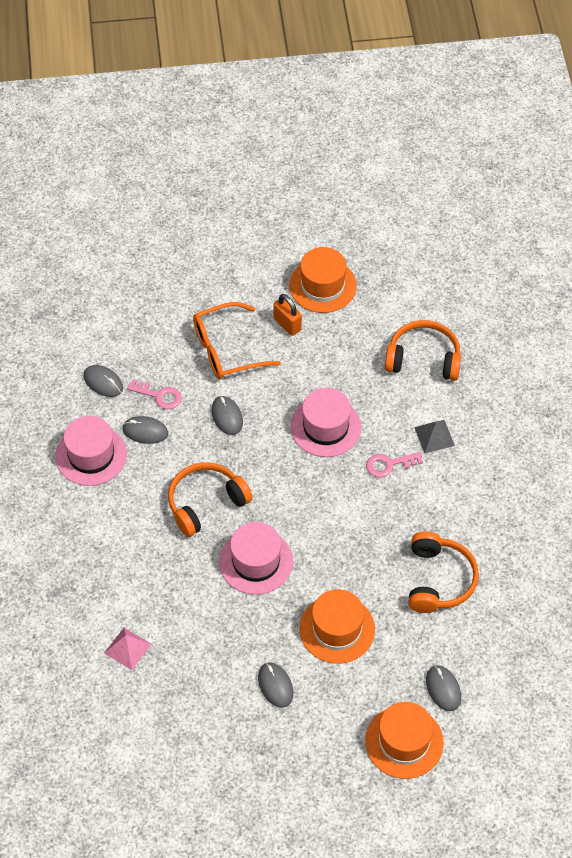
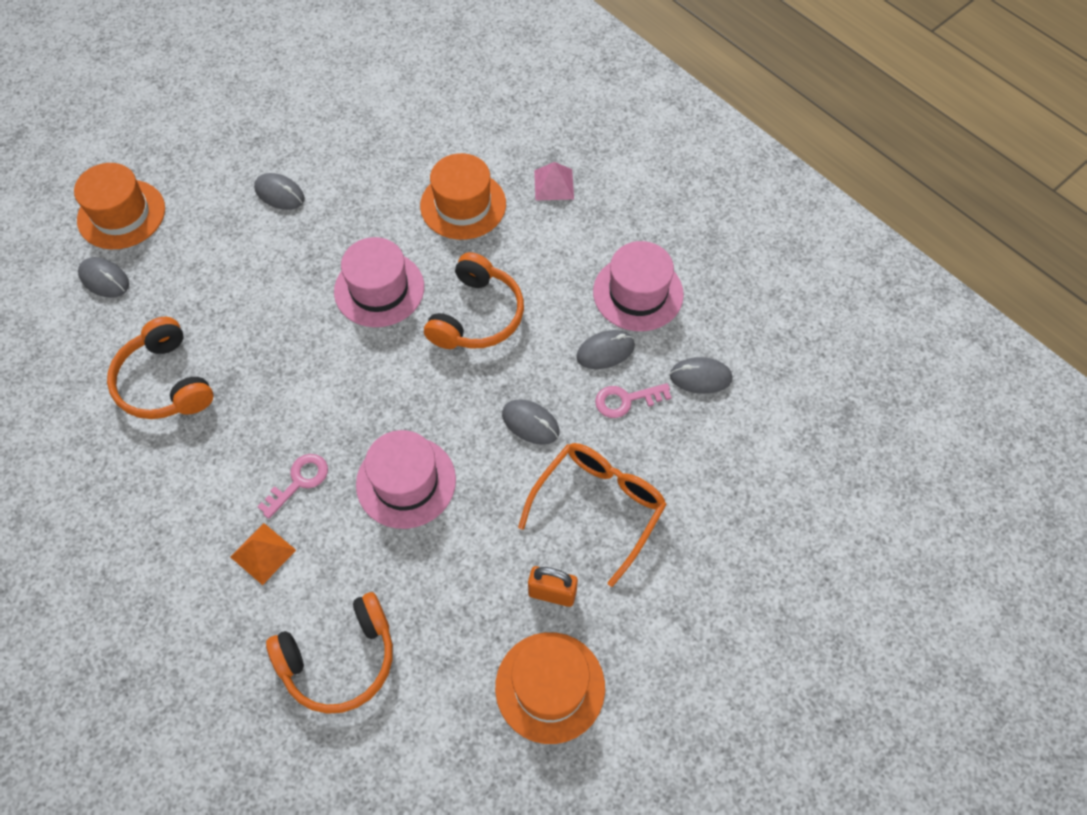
camera: 145 degrees right, 5 degrees up
pink pyramid [104,628,152,670] -> pink pyramid moved to [534,162,574,201]
orange hat [299,589,375,663] -> orange hat moved to [420,153,506,240]
grey pyramid [414,420,455,454] -> orange pyramid [230,523,296,585]

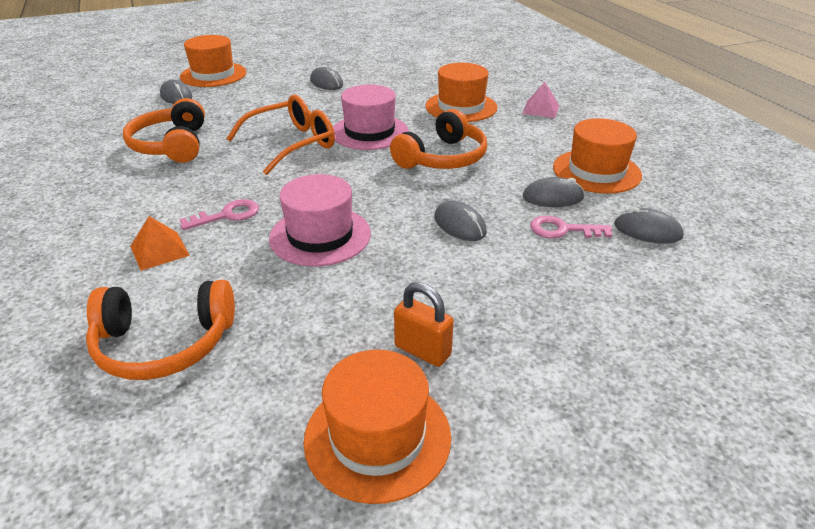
camera: 20 degrees right, 25 degrees down
orange glasses [518,443,667,587] -> orange glasses moved to [226,94,335,175]
pink hat [593,241,684,331] -> orange hat [553,118,642,194]

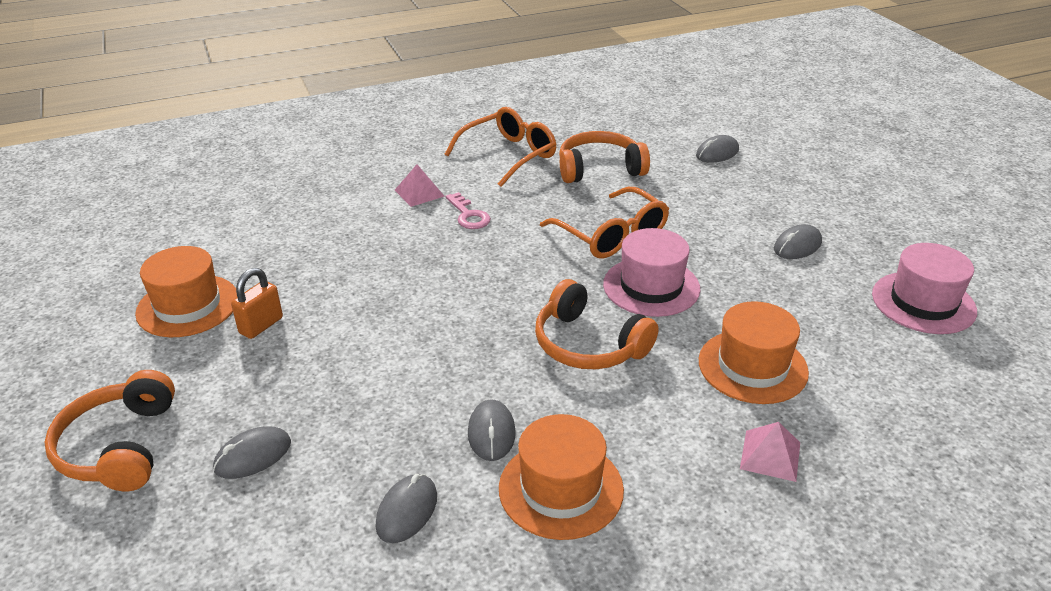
camera: 90 degrees right, 0 degrees up
orange headphones [86,280,235,380] -> orange headphones moved to [44,370,175,491]
orange pyramid [130,216,190,271] -> pink pyramid [395,165,445,207]
orange hat [180,35,246,87] -> none
pink hat [269,174,371,266] -> pink hat moved to [872,243,977,334]
grey mouse [434,201,487,241] -> grey mouse moved to [213,427,291,479]
pink key [530,216,612,238] -> none
none -> orange glasses [445,107,556,187]

